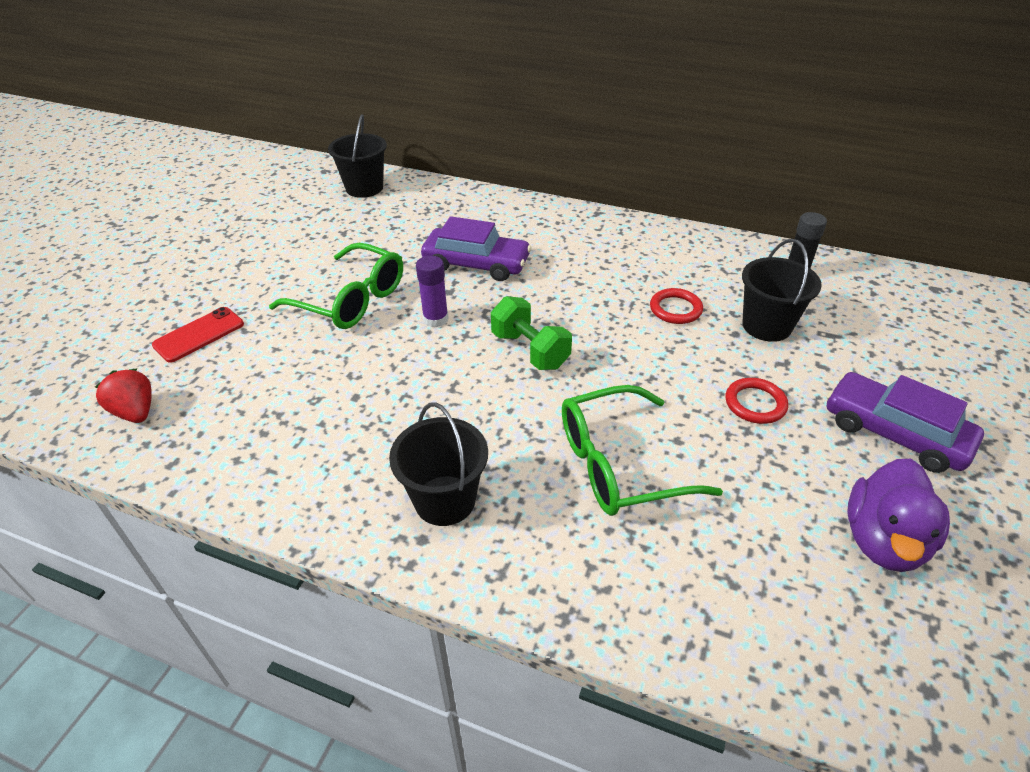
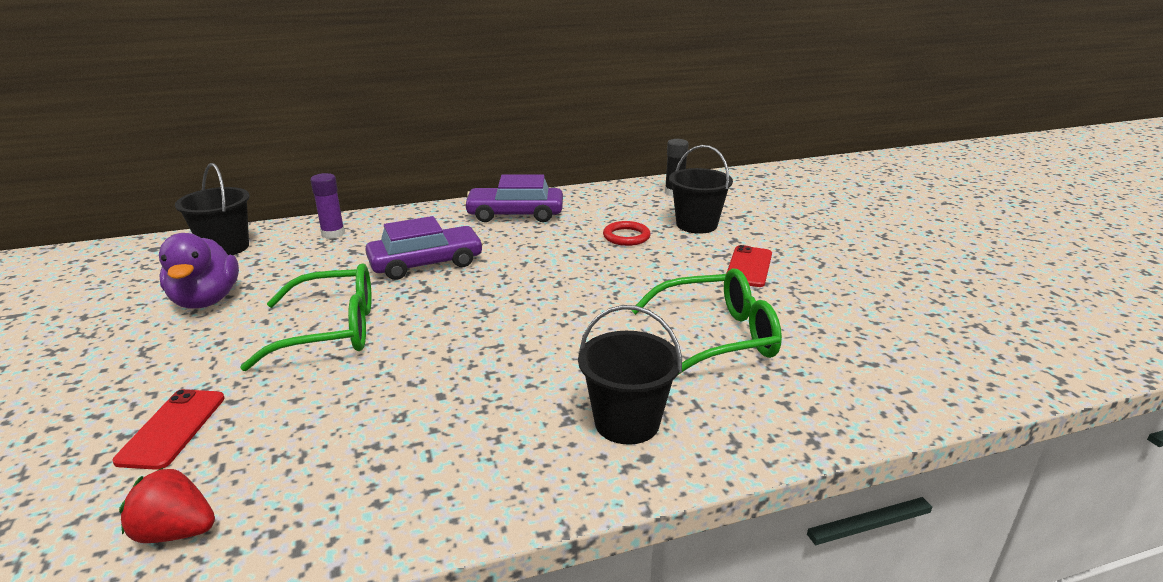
camera: 40 degrees left, 15 degrees down
purple glue stick [416,256,449,327] -> purple glue stick moved to [310,173,345,239]
green dumbbell [491,296,572,370] -> none
green glasses [562,385,723,516] -> green glasses turned 135 degrees counterclockwise [631,268,782,375]
red ring [725,378,788,424] -> red phone [726,245,772,287]
purple car [827,372,984,473] -> purple car moved to [464,175,563,222]
purple duck [847,459,950,572] -> purple duck moved to [159,233,239,308]

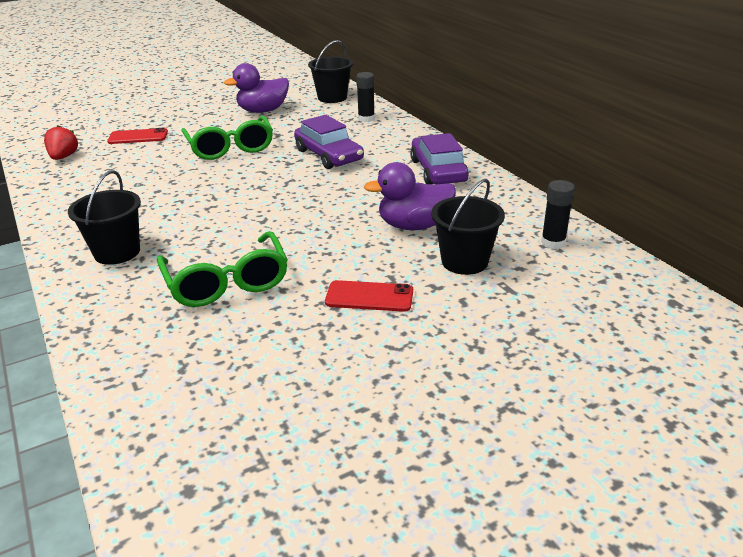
camera: 80 degrees right, 5 degrees up
purple glue stick [310,173,345,239] -> black glue stick [356,72,375,122]
red ring [603,221,651,246] -> purple duck [364,162,456,230]

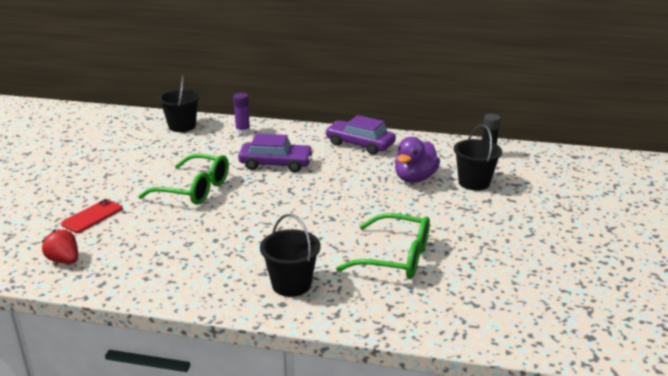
camera: 50 degrees left, 5 degrees down
purple duck [224,63,289,113] -> none
red phone [325,280,413,312] -> none
black glue stick [356,72,375,122] -> purple glue stick [233,93,250,135]

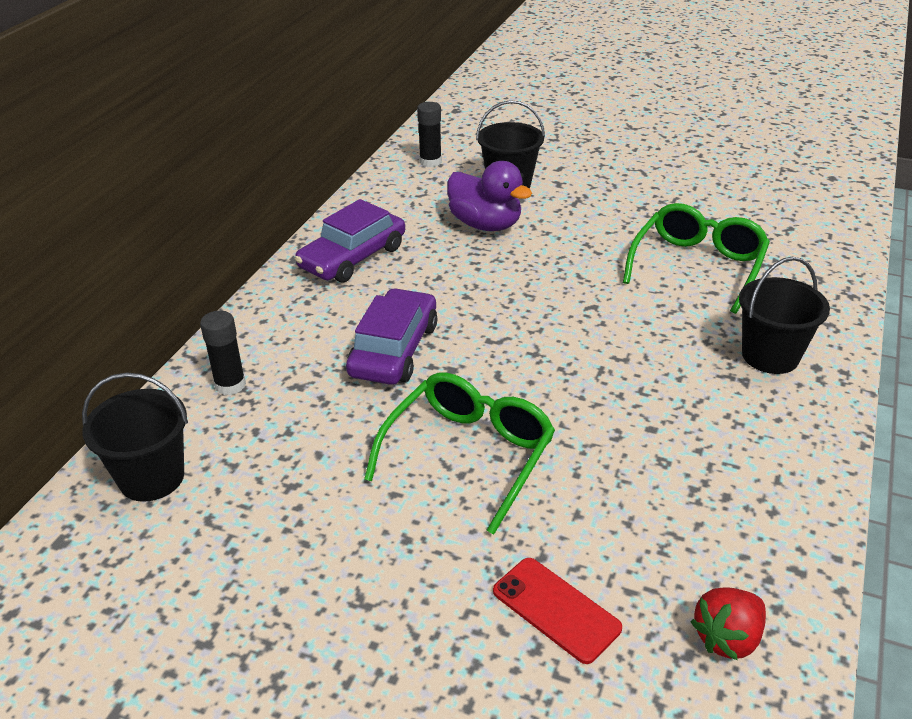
camera: 80 degrees left, 10 degrees up
purple glue stick [233,93,250,135] -> black glue stick [200,310,246,395]

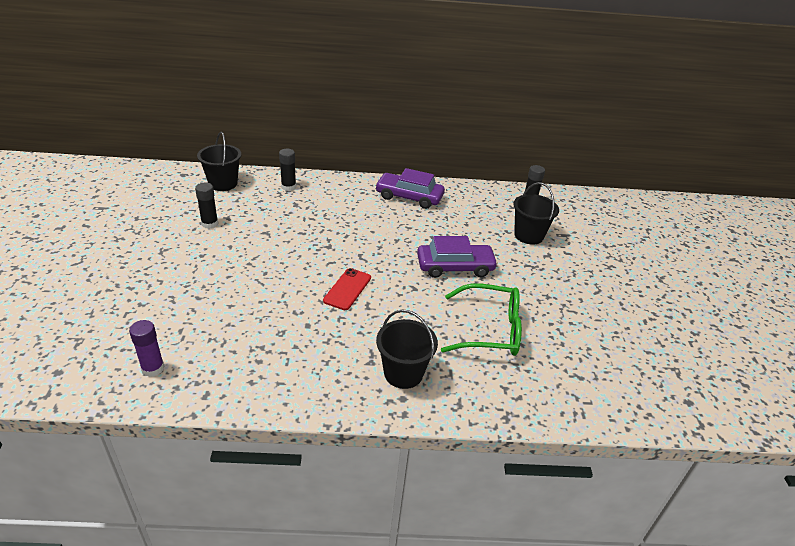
camera: 65 degrees right, 0 degrees up
purple car [346,288,437,385] -> purple car moved to [417,236,498,278]
green glasses [364,372,555,535] -> none
purple duck [447,161,532,231] -> none
red phone [493,558,622,664] -> red phone moved to [323,268,371,310]
red strawberry [691,587,766,661] -> purple glue stick [129,320,165,377]
none -> black glue stick [195,183,218,229]

